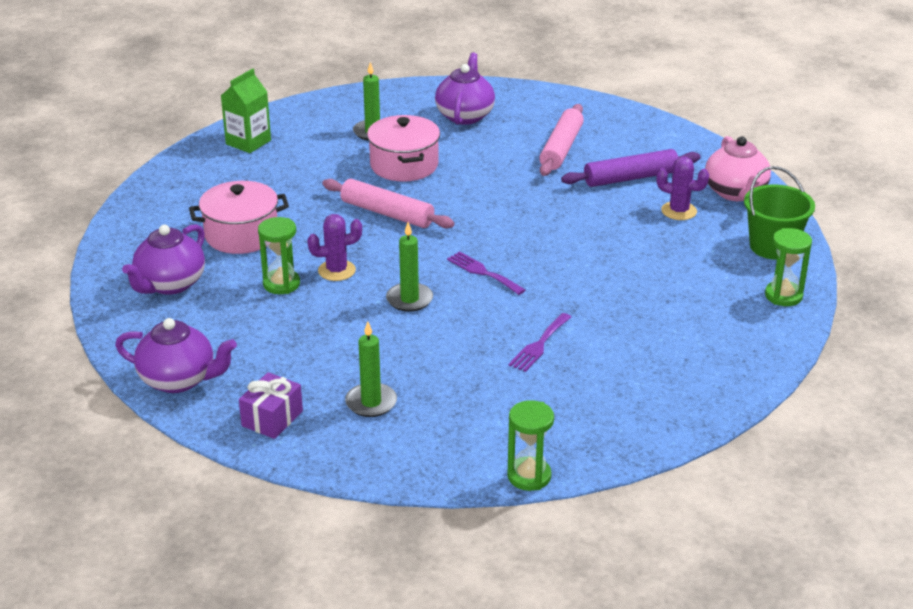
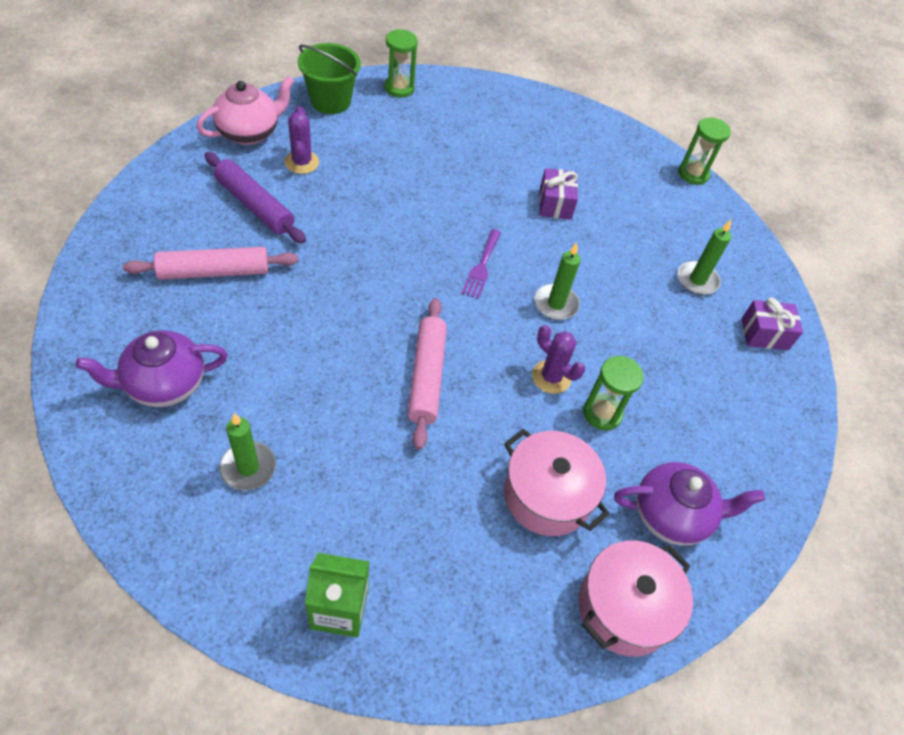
camera: 125 degrees left, 20 degrees up
purple teapot [115,318,237,393] -> none
pink pot [367,115,440,182] -> pink pot moved to [578,540,693,657]
purple fork [509,313,571,372] -> purple gift [539,168,578,220]

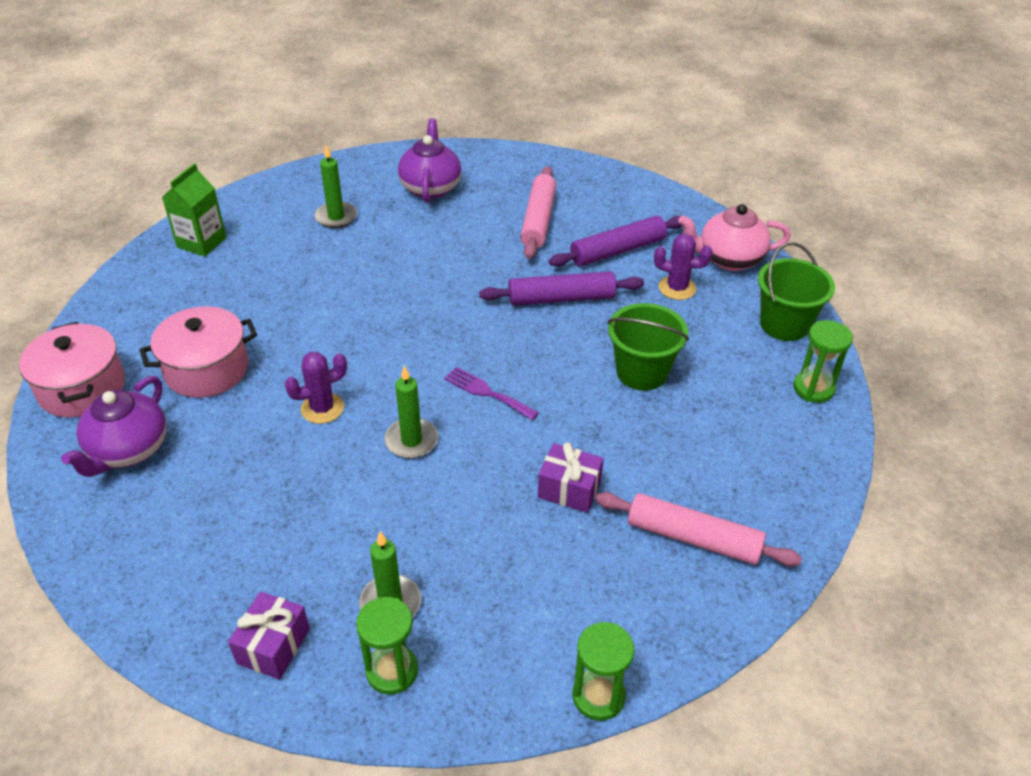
camera: 115 degrees right, 10 degrees down
pink teapot [196,76,295,145] -> pink teapot turned 105 degrees clockwise [678,204,791,271]
pink rolling pin [408,298,447,450] -> pink rolling pin moved to [595,492,802,566]
green hourglass [583,356,644,430] -> green hourglass moved to [356,597,418,694]
none -> purple rolling pin [479,271,644,306]
none -> green bucket [607,303,689,391]

